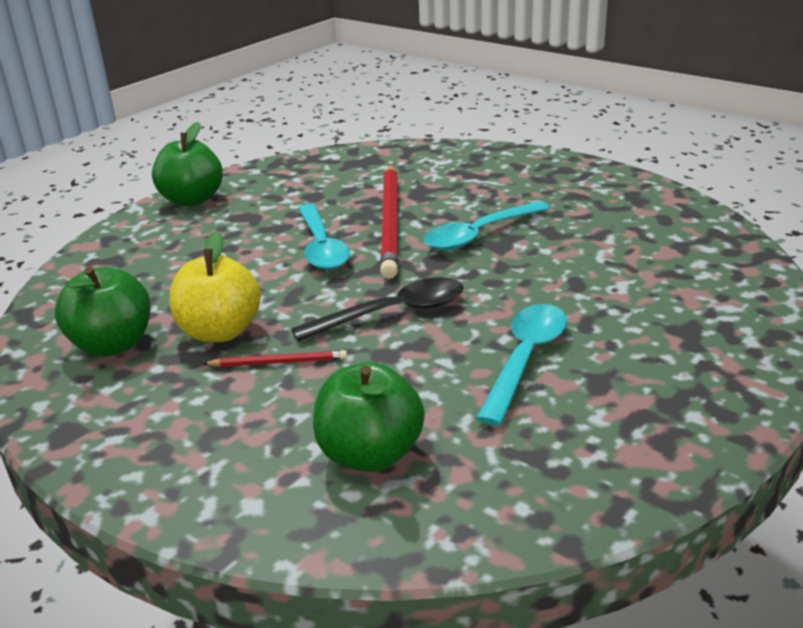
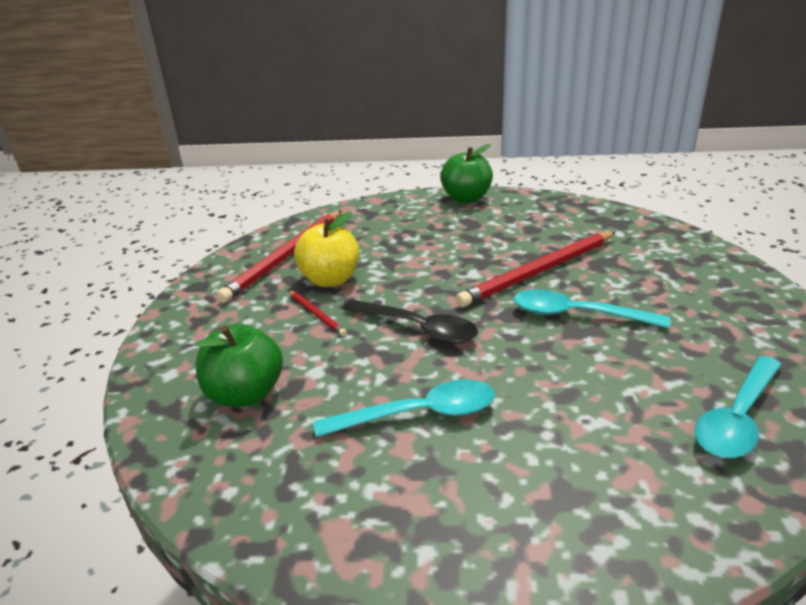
camera: 55 degrees right, 0 degrees up
green apple [55,266,151,357] -> red pencil [216,210,342,303]
turquoise spoon [298,204,350,270] -> turquoise spoon moved to [695,356,782,458]

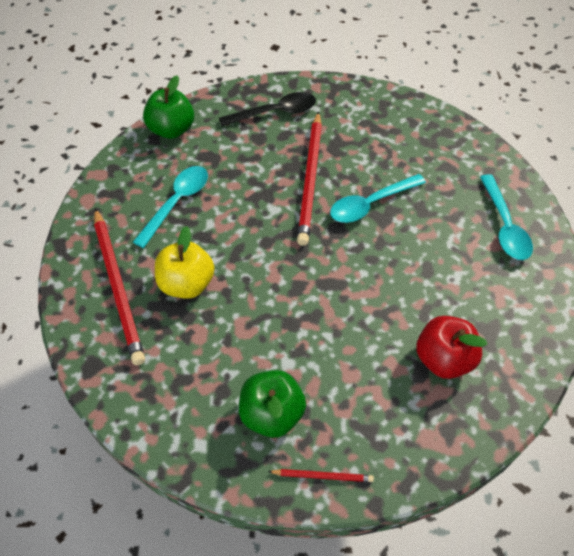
camera: 50 degrees left, 25 degrees up
red pencil [289,290,347,336] -> red pencil moved to [268,469,374,482]
turquoise spoon [314,379,495,437] -> turquoise spoon moved to [133,166,208,248]
black spoon [342,299,478,344] -> black spoon moved to [219,92,316,127]
none -> red apple [416,316,487,379]

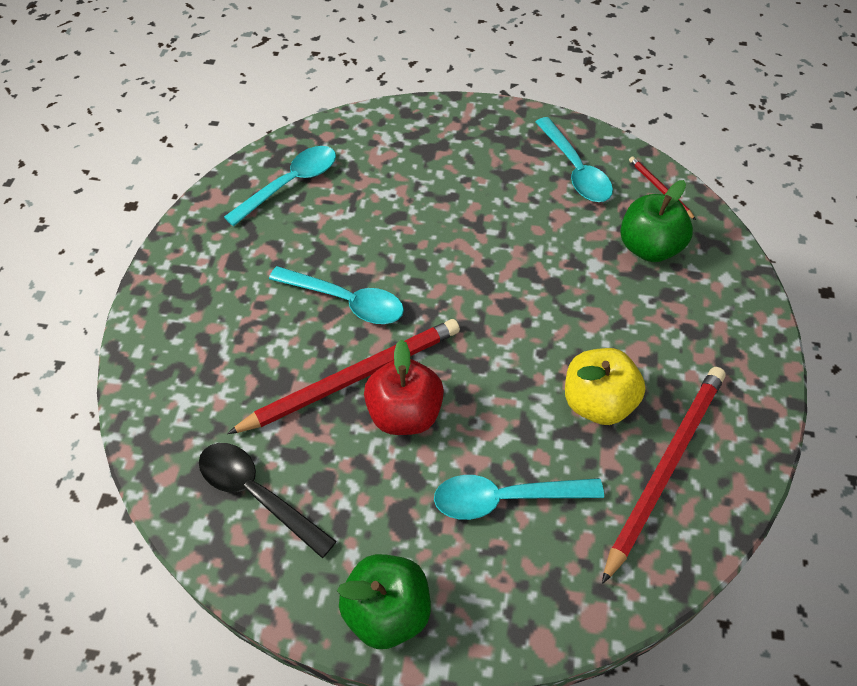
camera: 125 degrees left, 0 degrees up
red apple [416,316,487,379] -> red apple moved to [364,339,444,435]
none -> turquoise spoon [535,117,613,202]

